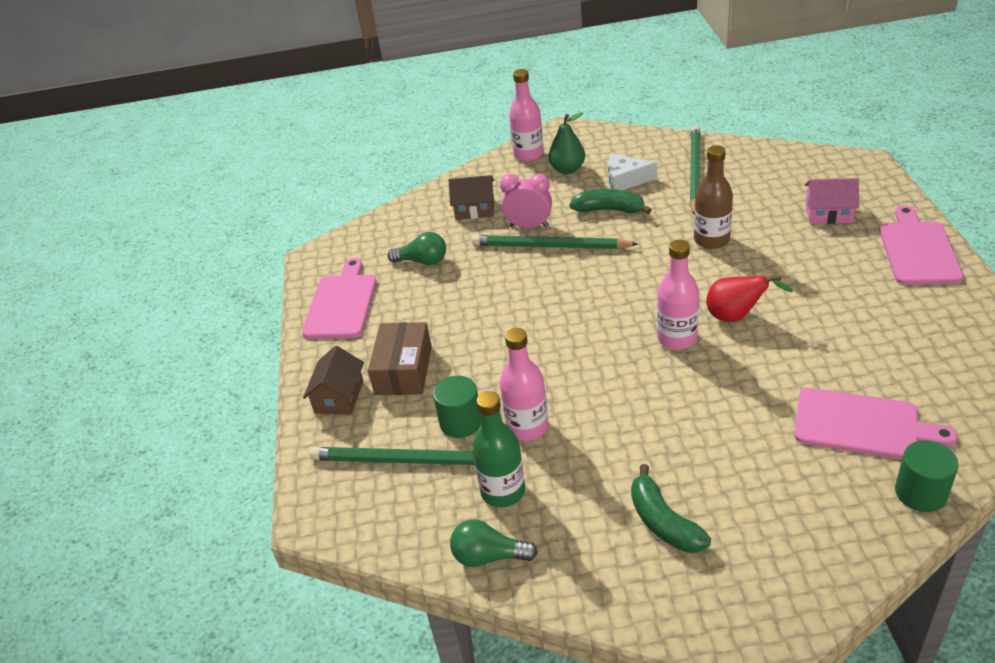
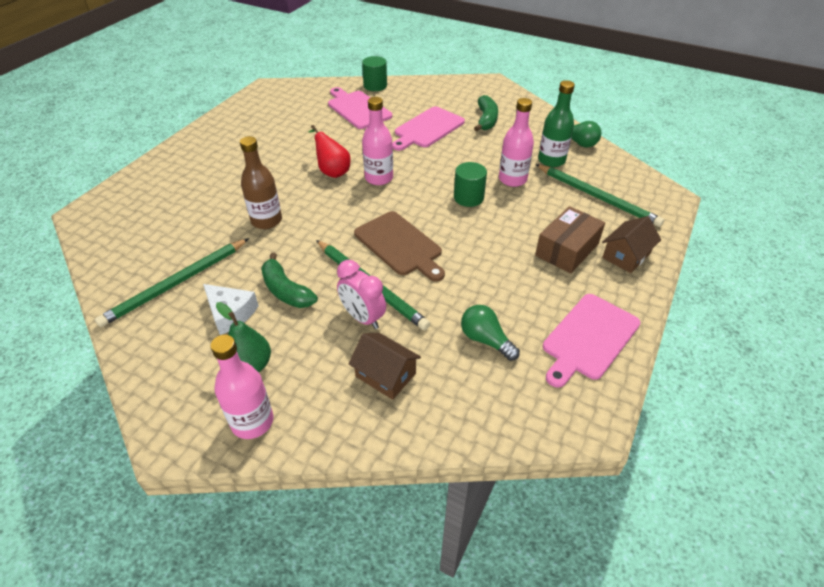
camera: 150 degrees left, 5 degrees up
green cylinder [433,376,481,438] -> green cylinder moved to [454,162,487,207]
pink house [805,178,859,224] -> none
pink cutting board [879,205,964,285] -> pink cutting board moved to [392,106,465,151]
none -> brown cutting board [354,211,445,282]

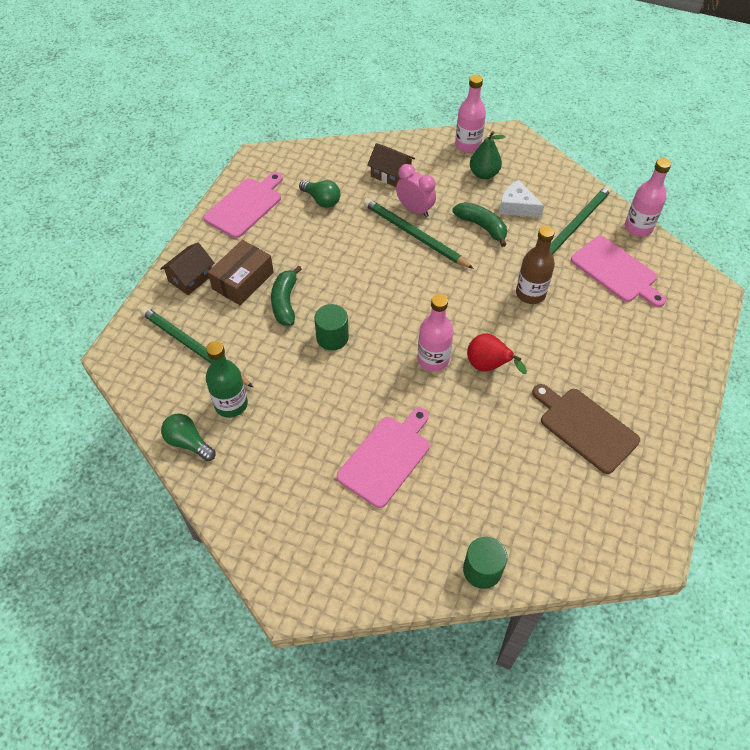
camera: 175 degrees right, 10 degrees up
pink cutting board [328,87,392,129] -> pink cutting board moved to [571,236,666,307]
brown cutting board [354,211,445,282] -> brown cutting board moved to [532,384,640,474]
green banana [474,95,498,131] -> green banana moved to [271,265,302,326]
pink bottle [499,98,534,187] -> pink bottle moved to [625,158,671,237]

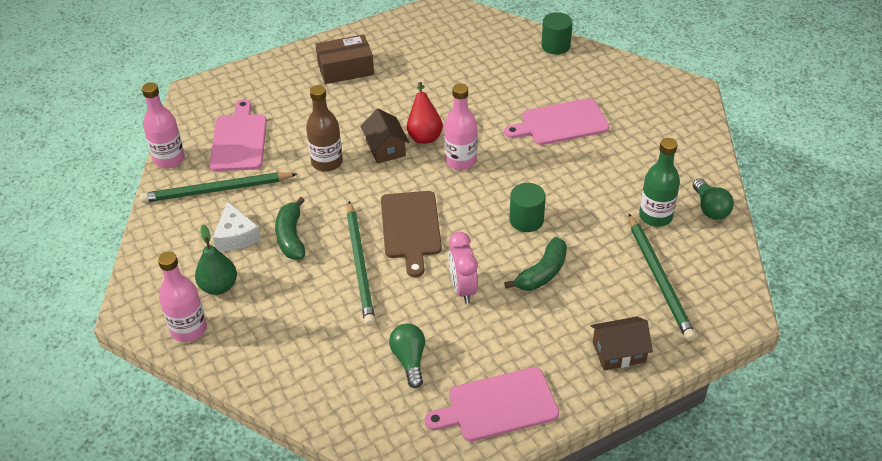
camera: 140 degrees left, 10 degrees down
brown box [208,240,274,305] -> brown box moved to [315,34,374,84]
brown house [367,143,415,187] -> brown house moved to [360,109,409,164]
pink clock [396,164,436,218] -> pink clock moved to [448,232,478,304]
brown cutting board [532,384,640,474] -> brown cutting board moved to [381,191,442,277]

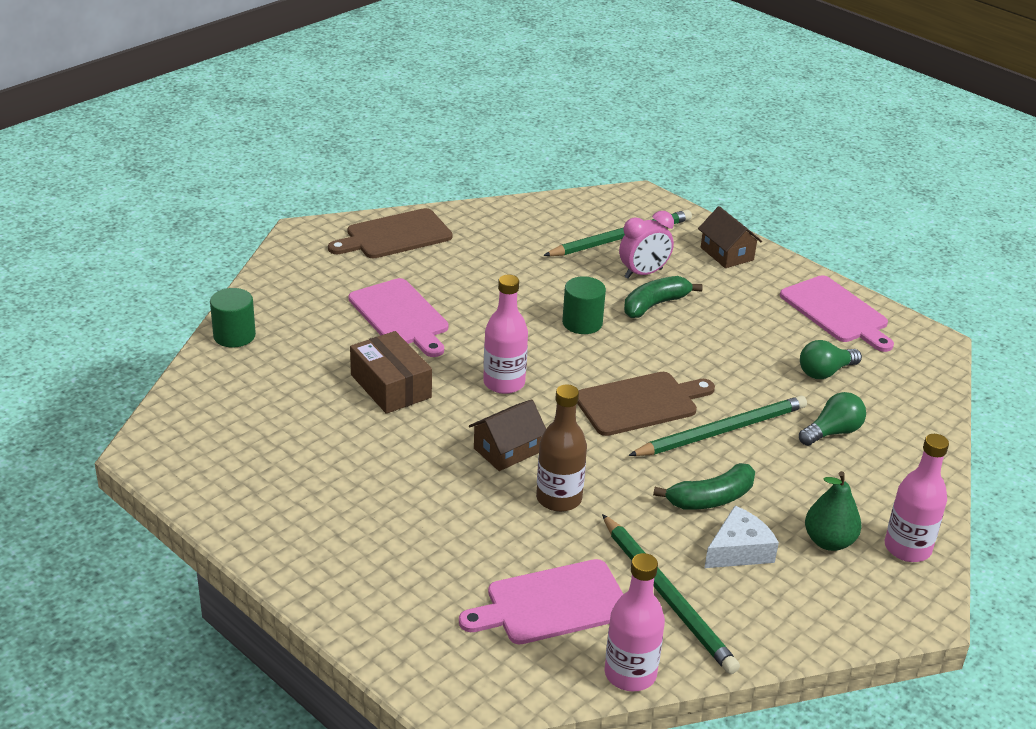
camera: 110 degrees left, 10 degrees down
brown box [315,34,374,84] -> brown box moved to [350,331,432,414]
red pear [407,82,443,144] -> none
pink clock [448,232,478,304] -> pink clock moved to [619,211,674,278]
green banana [504,237,567,291] -> green banana turned 60 degrees counterclockwise [624,276,703,318]
green bottle [639,138,680,227] -> none
green light bulb [693,179,734,220] -> green light bulb moved to [799,392,866,446]
none -> brown cutting board [328,208,453,258]

